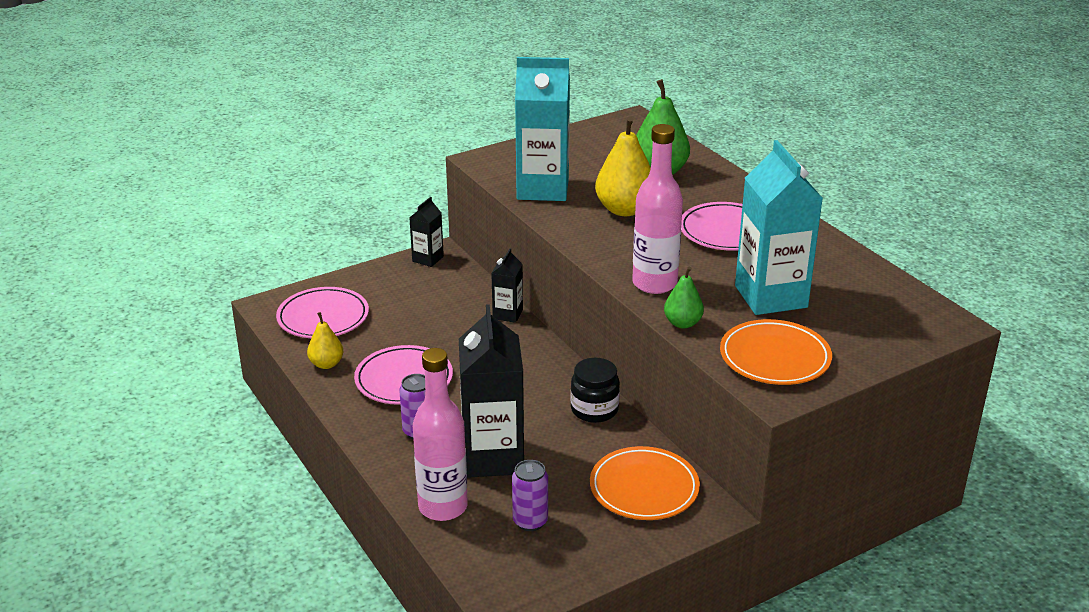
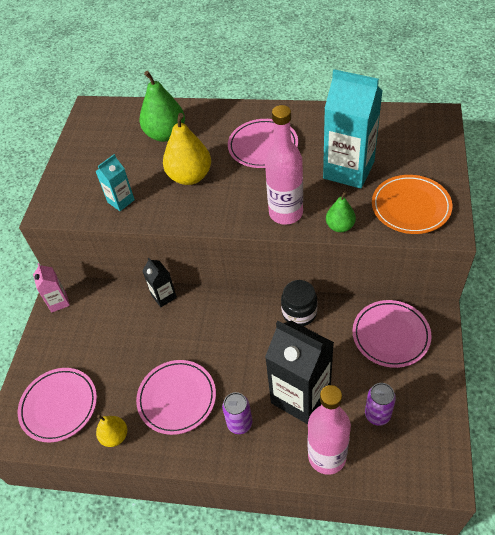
camera: 45 degrees left, 20 degrees up
black carton [409,197,444,267] -> pink carton [33,263,70,313]
turquoise carton [515,57,570,201] -> turquoise carton [95,154,135,211], size x0.49
orange plate [590,446,700,520] -> pink plate [353,300,432,368]

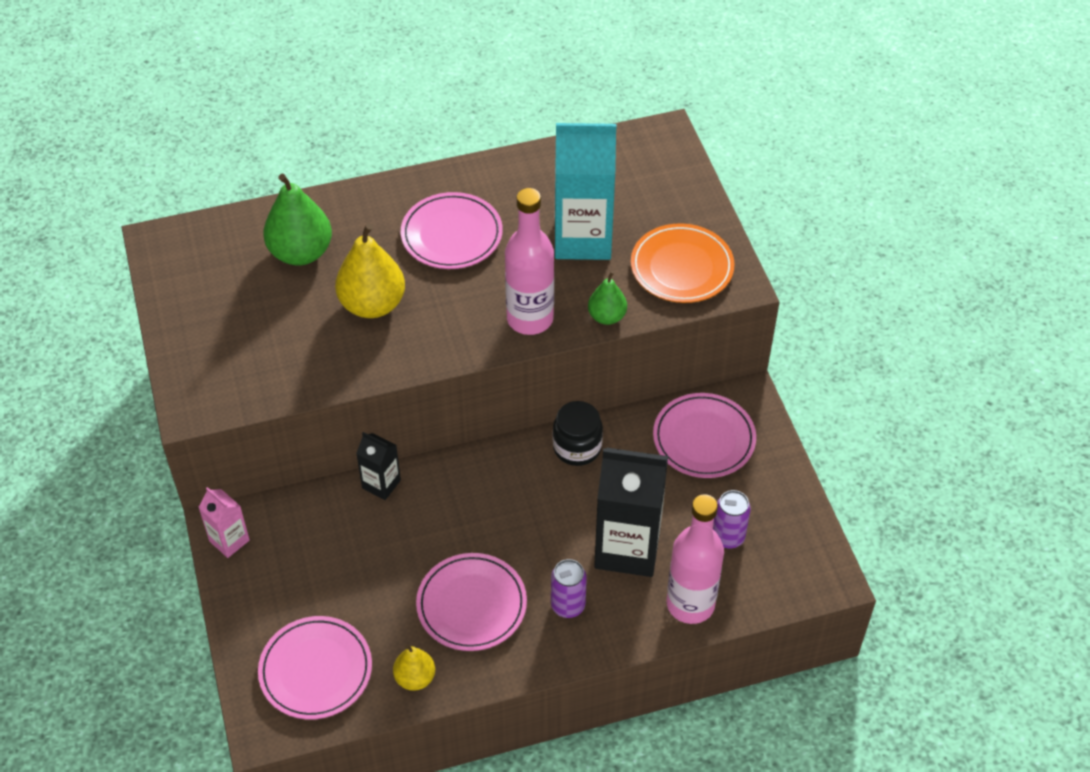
camera: 30 degrees left, 0 degrees up
turquoise carton [95,154,135,211] -> none

